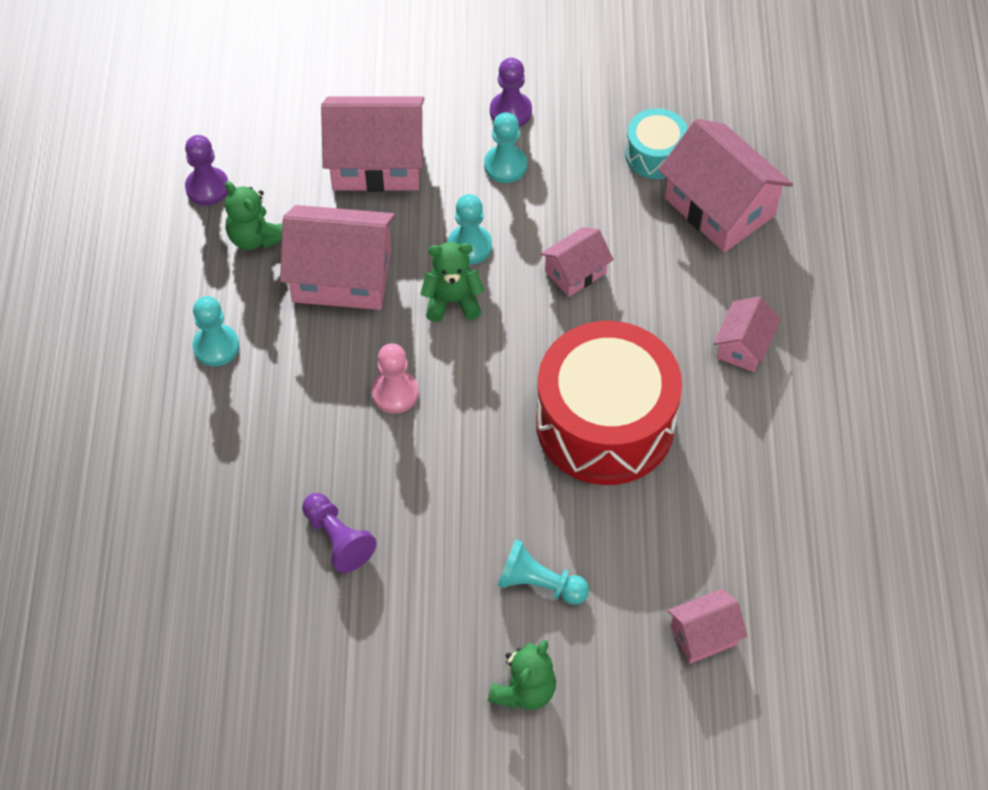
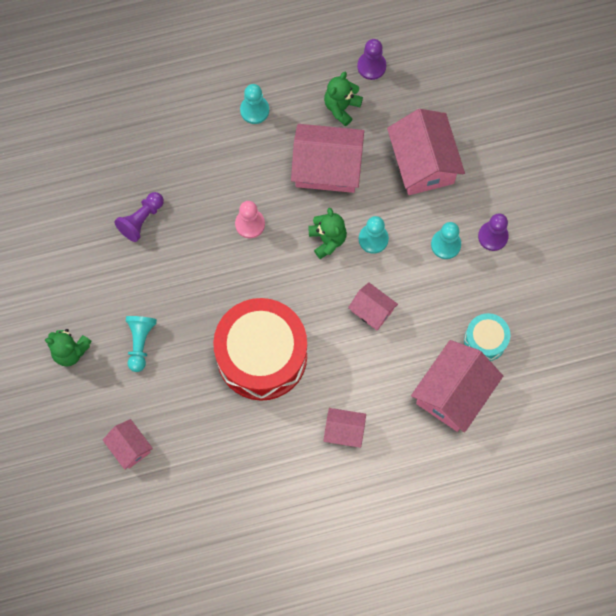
camera: 75 degrees right, 15 degrees up
pink house [280,205,395,310] -> pink house turned 75 degrees counterclockwise [291,124,364,193]

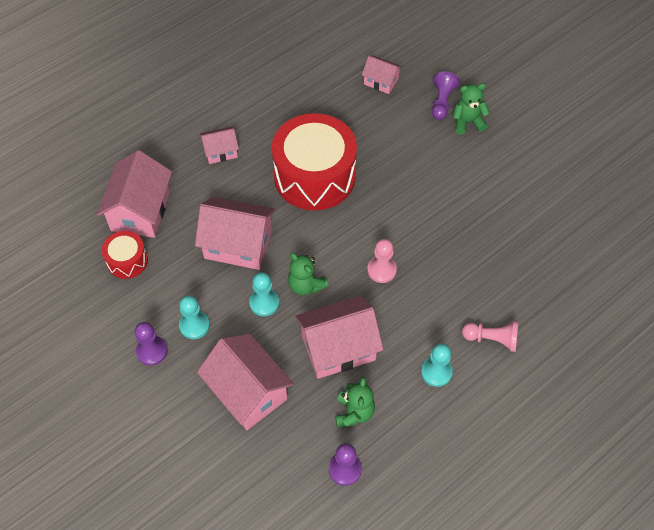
camera: 155 degrees right, 15 degrees down
purple pawn [114,192,164,242] -> purple pawn moved to [432,71,460,120]
turquoise pawn [126,316,157,372] -> none
pink house [348,282,398,330] -> pink house [195,197,275,270], size x1.85
turquoise drum [464,313,511,361] -> red drum [102,231,148,279]
none -> pink pawn [462,321,519,352]

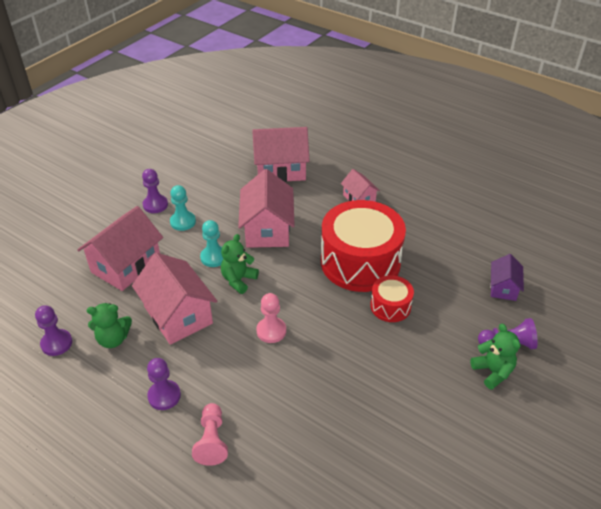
camera: 75 degrees right, 15 degrees down
red drum [102,231,148,279] -> red drum moved to [370,275,414,322]
pink house [362,56,402,94] -> purple house [490,254,524,301]
turquoise pawn [421,343,453,387] -> purple pawn [147,358,181,410]

